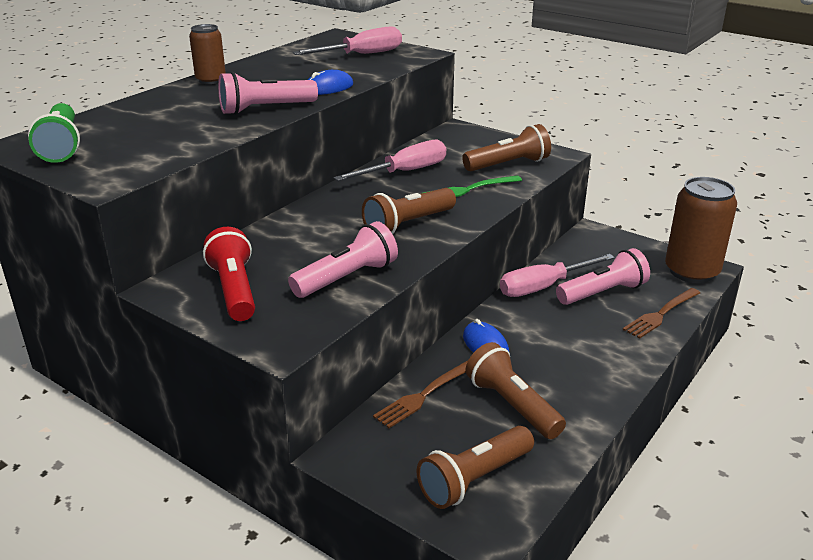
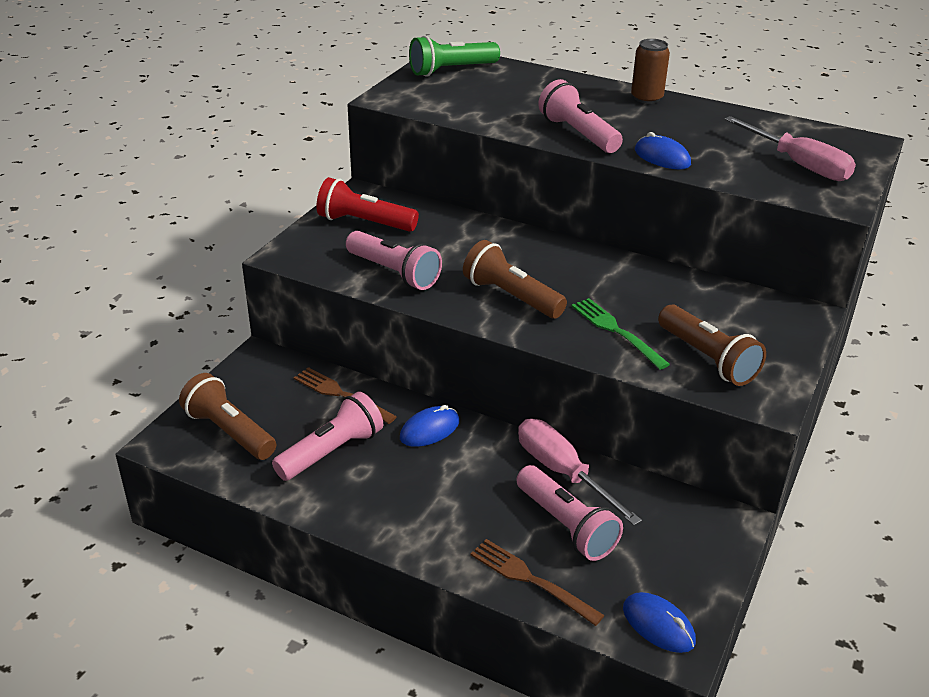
camera: 80 degrees right, 5 degrees up
red flashlight [203,227,255,321] -> red flashlight turned 135 degrees counterclockwise [316,177,419,232]
pink screwdriver [334,140,446,181] -> none
brown flashlight [466,342,566,439] -> pink flashlight [272,392,383,481]
brown can [665,177,737,283] -> blue mouse [623,592,696,653]

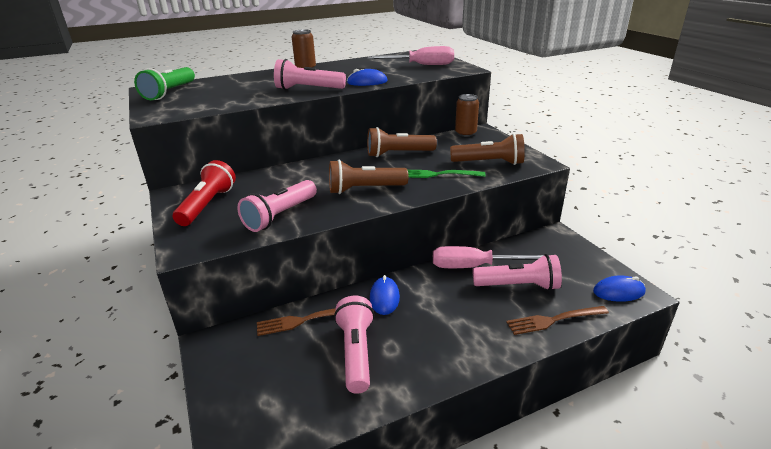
camera: 50 degrees left, 5 degrees down
brown flashlight [179,373,276,460] -> brown flashlight moved to [367,127,437,157]
red flashlight [316,177,419,232] -> red flashlight turned 135 degrees clockwise [173,160,236,226]
pink flashlight [346,231,442,290] -> pink flashlight turned 135 degrees clockwise [237,180,317,232]
none -> brown can [455,94,479,137]

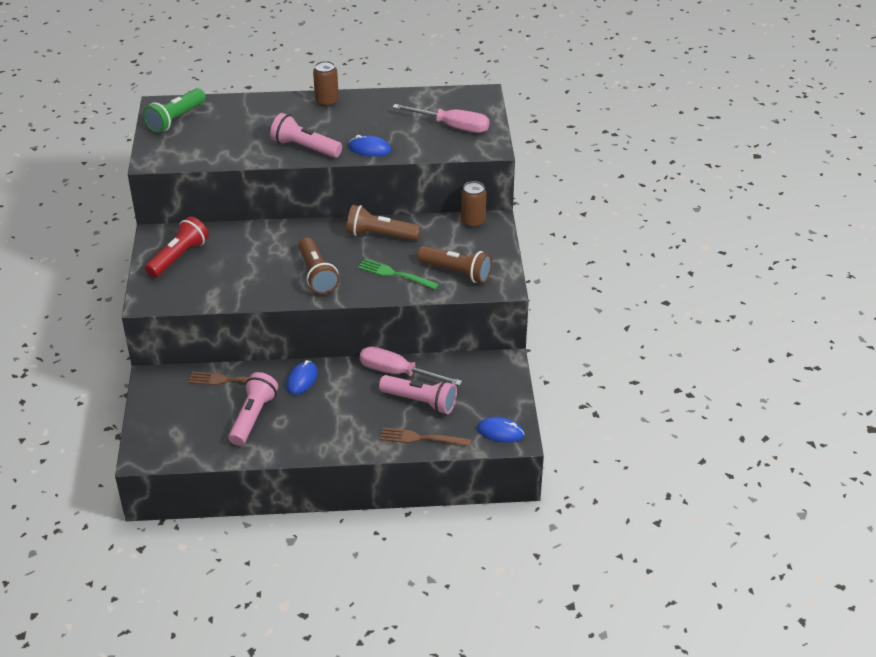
camera: 20 degrees right, 10 degrees up
pink flashlight [237,180,317,232] -> none
brown flashlight [329,160,408,194] -> brown flashlight turned 120 degrees counterclockwise [298,238,339,294]

